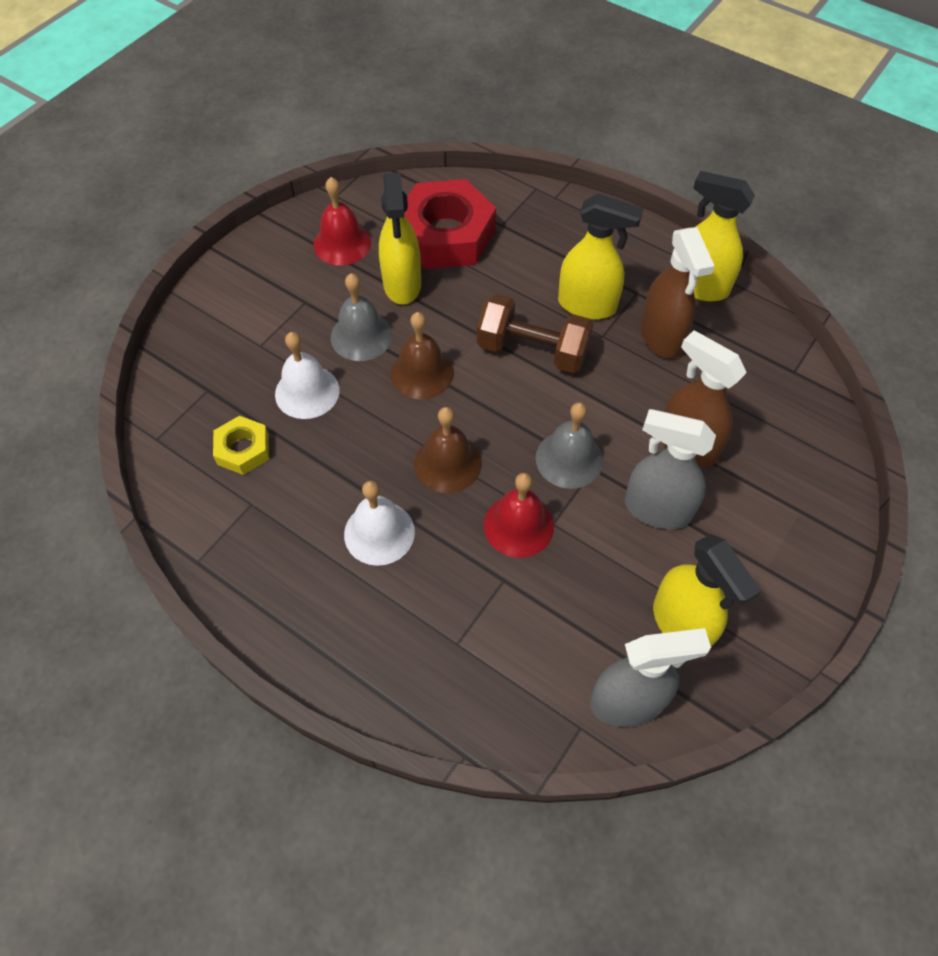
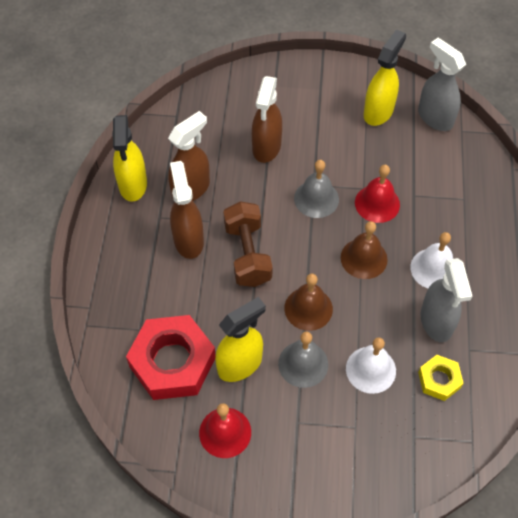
camera: 120 degrees left, 0 degrees up
yellow spray bottle [558,193,644,319] -> brown spray bottle [170,161,204,259]
grey spray bottle [625,409,716,529] -> grey spray bottle moved to [421,258,473,342]

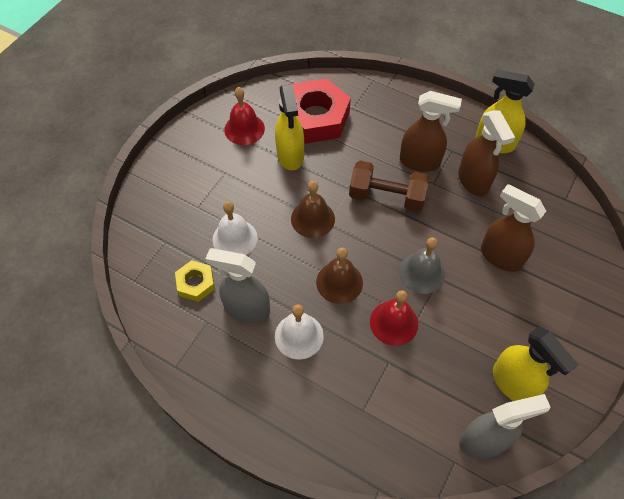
camera: 115 degrees right, 0 degrees up
grey bell [278,332,328,388] -> none

